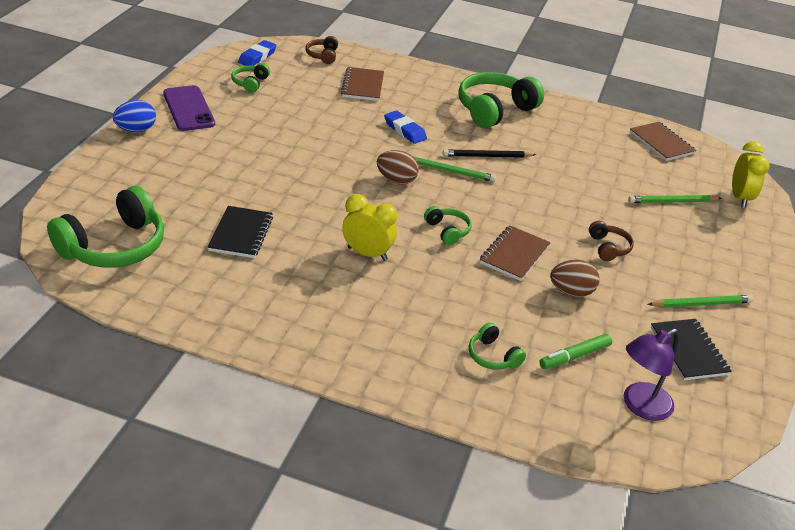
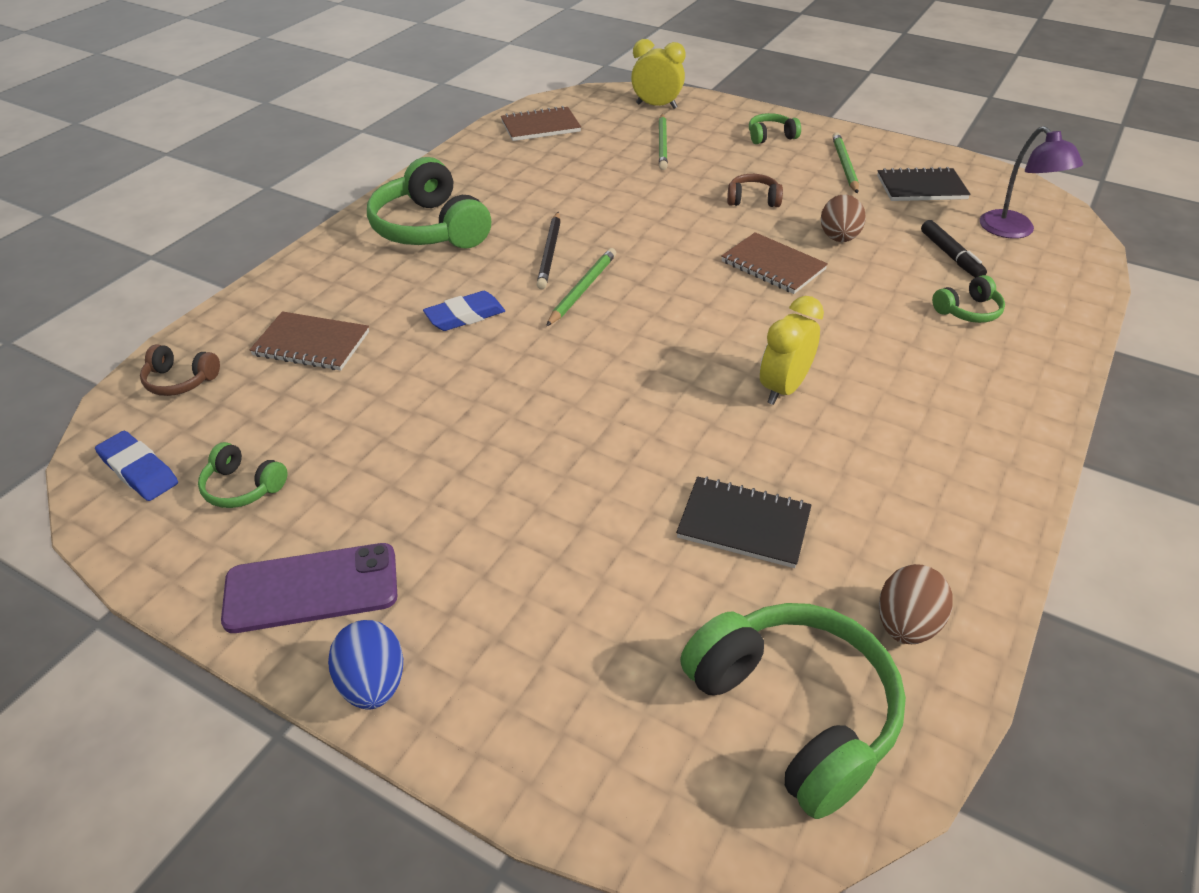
camera: 75 degrees left, 5 degrees up
brown egg [377,150,419,185] -> brown egg moved to [879,564,953,644]
green headphones [424,206,472,245] -> green headphones moved to [749,113,801,144]
green marker [539,333,612,369] -> black marker [921,220,987,278]

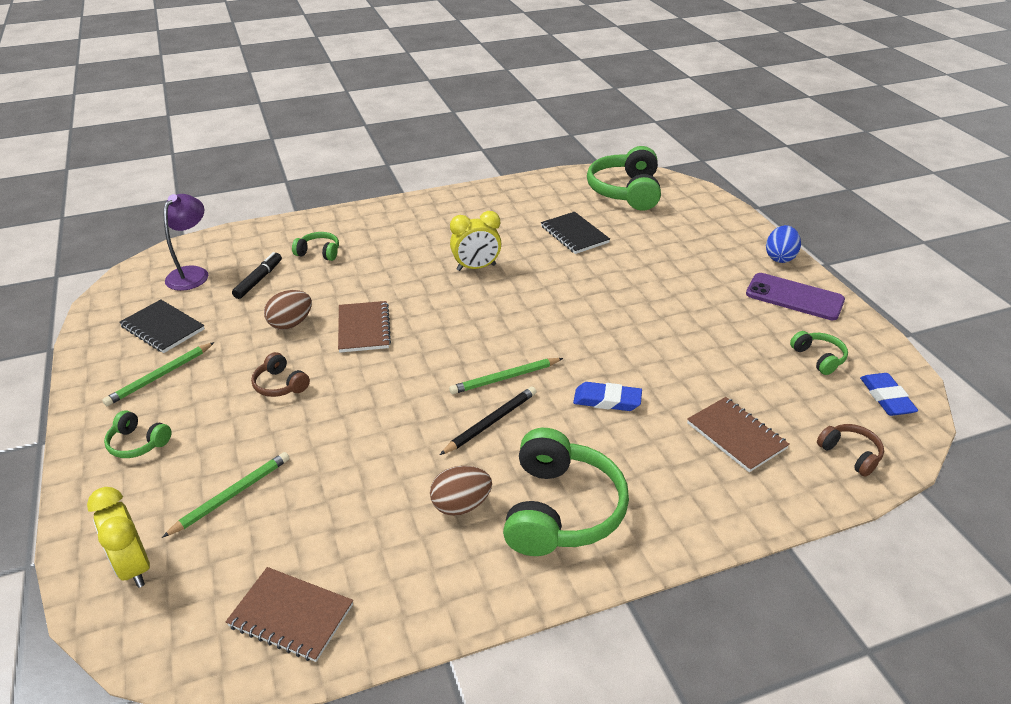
camera: 140 degrees left, 5 degrees down
brown egg [879,564,953,644] -> brown egg moved to [430,466,492,516]

